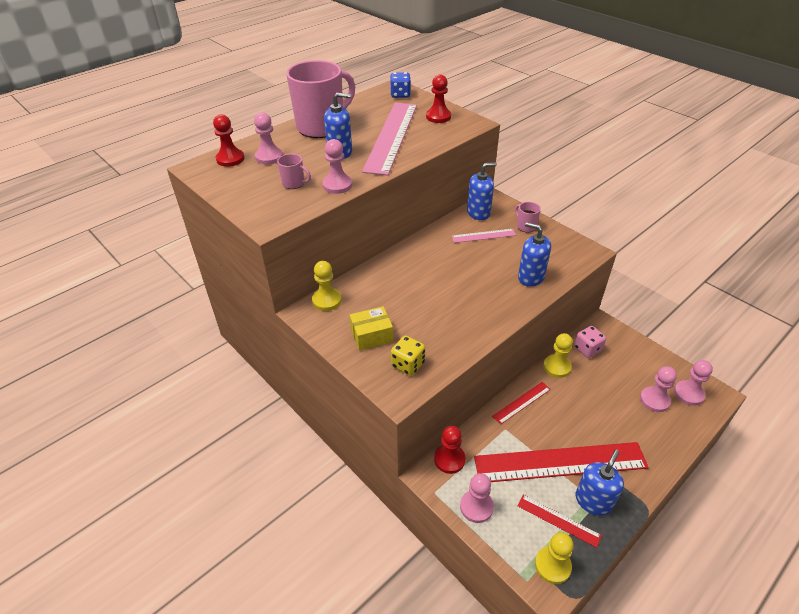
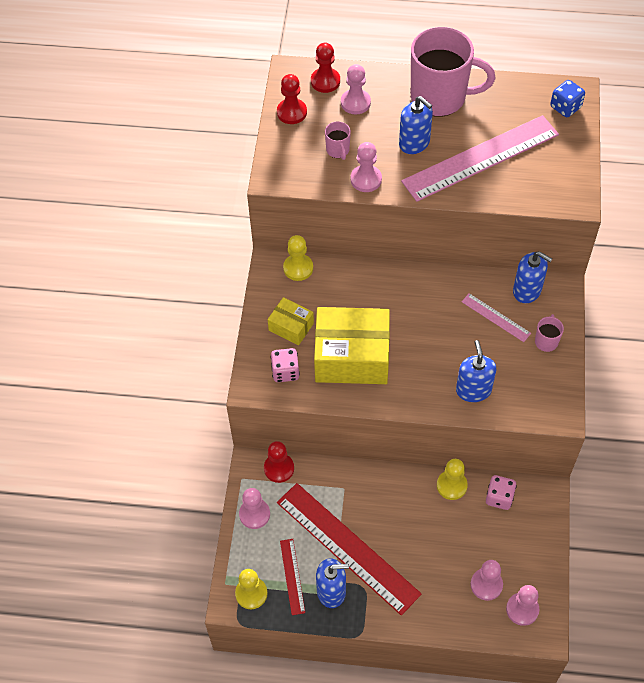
camera: 50 degrees right, 15 degrees up
yellow dice [391,336,425,376] -> pink dice [270,348,300,382]
red pawn [426,74,451,123] -> red pawn moved to [277,74,307,124]
red ruler [492,382,551,425] -> none
none -> yellow box [314,307,390,384]

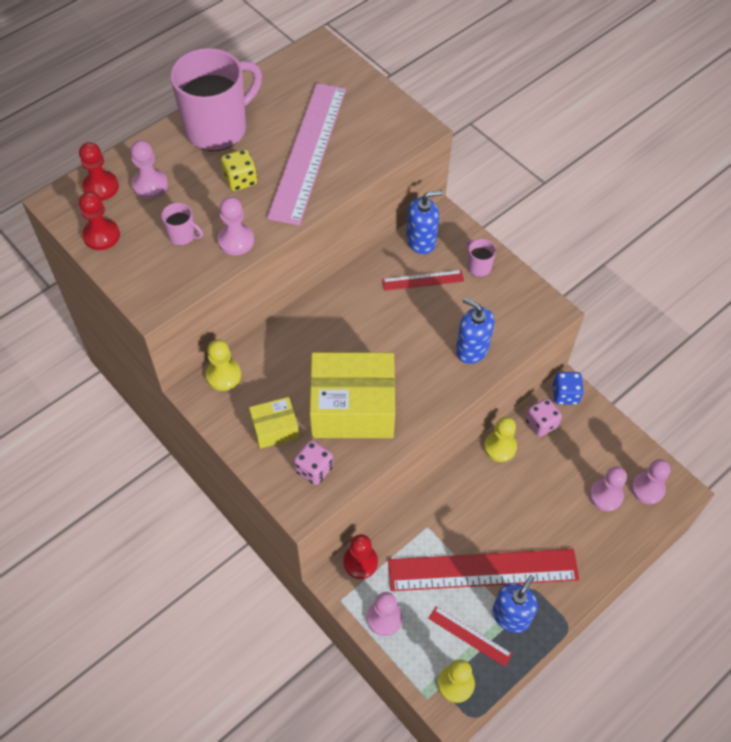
camera: 50 degrees left, 0 degrees up
yellow box [314,307,390,384] -> yellow box turned 45 degrees clockwise [310,352,395,438]
blue soap dispenser [399,96,433,154] -> yellow dice [221,149,257,191]
pink ruler [461,293,531,342] -> red ruler [382,270,464,291]
blue dice [550,80,585,117] -> blue dice moved to [553,372,584,404]

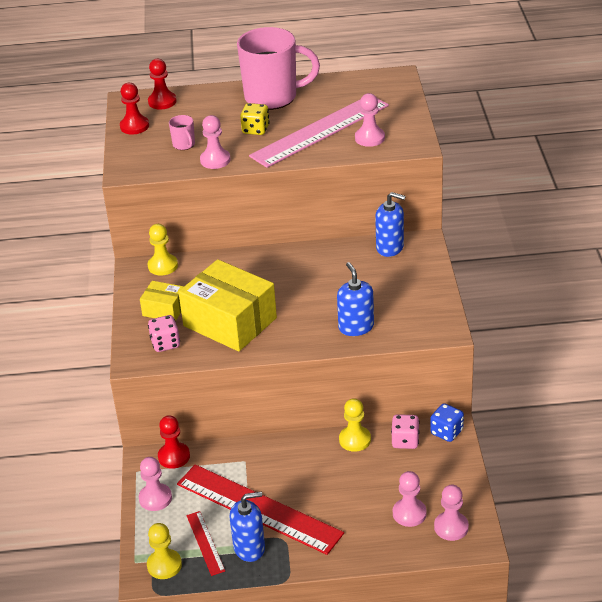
camera: 40 degrees right, 20 degrees down
pink pawn [131,140,168,199] -> pink pawn moved to [355,93,385,147]
red ruler [382,270,464,291] -> none
pink mug [466,239,496,277] -> none

